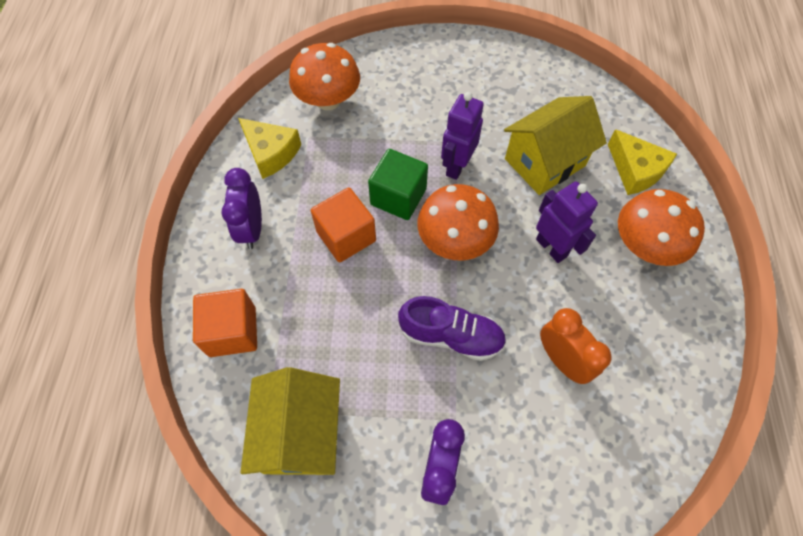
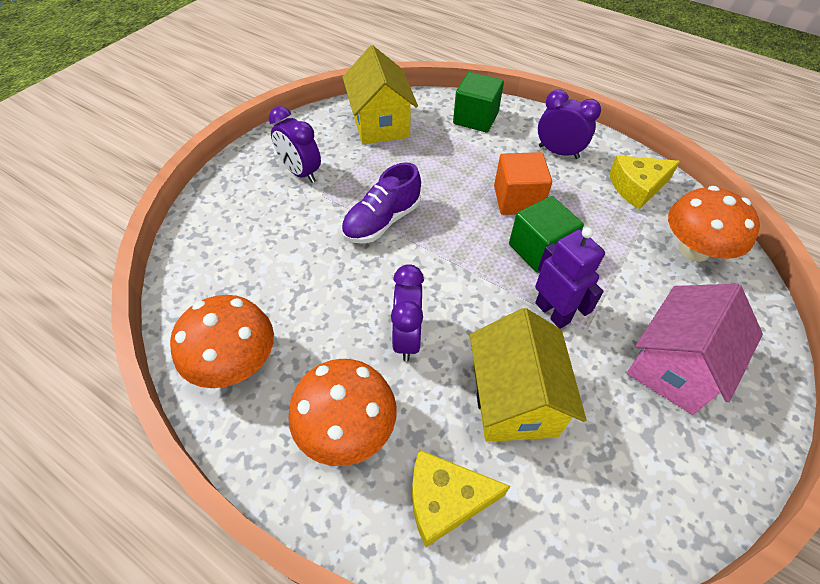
camera: 120 degrees right, 10 degrees down
orange cube [193,289,257,357] -> green cube [453,72,504,132]
yellow house [240,367,340,475] -> yellow house turned 45 degrees clockwise [343,45,418,144]
orange mushroom [417,184,499,260] -> orange mushroom moved to [170,295,274,388]
purple robot [536,182,598,263] -> purple clock [391,264,424,361]
orange clock [540,308,612,384] -> none
none -> pink house [627,284,763,415]

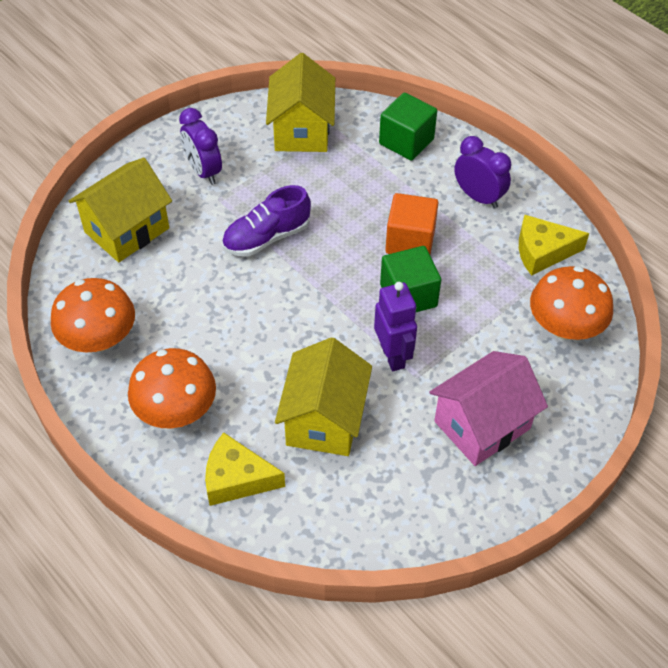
camera: 15 degrees right, 0 degrees up
purple clock [391,264,424,361] -> none
none -> yellow house [69,158,172,262]

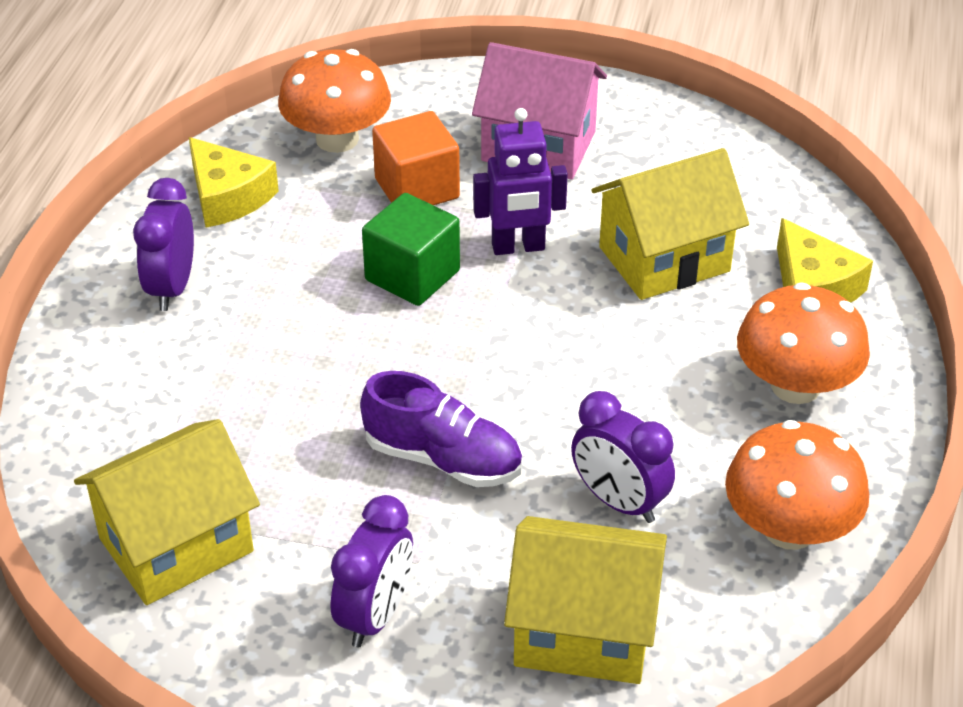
camera: 125 degrees left, 10 degrees down
purple robot [374,282,417,371] -> purple robot turned 135 degrees counterclockwise [473,108,568,255]
green cube [379,93,437,161] -> none
orange cube [385,193,439,255] -> orange cube moved to [372,111,460,205]
none -> purple clock [571,391,675,523]

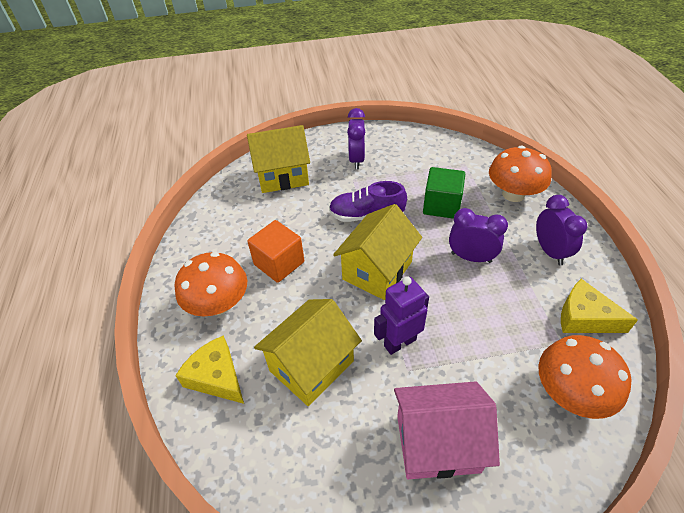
camera: 160 degrees right, 5 degrees up
yellow house [74,419,260,605] -> yellow house moved to [333,204,422,300]
green cube [362,193,460,306] -> green cube moved to [423,167,465,219]
orange cube [372,111,460,205] -> orange cube moved to [247,220,304,283]
purple clock [571,391,675,523] -> purple clock moved to [449,208,508,263]
orange mushroom [725,420,869,550] -> orange mushroom moved to [489,146,552,202]

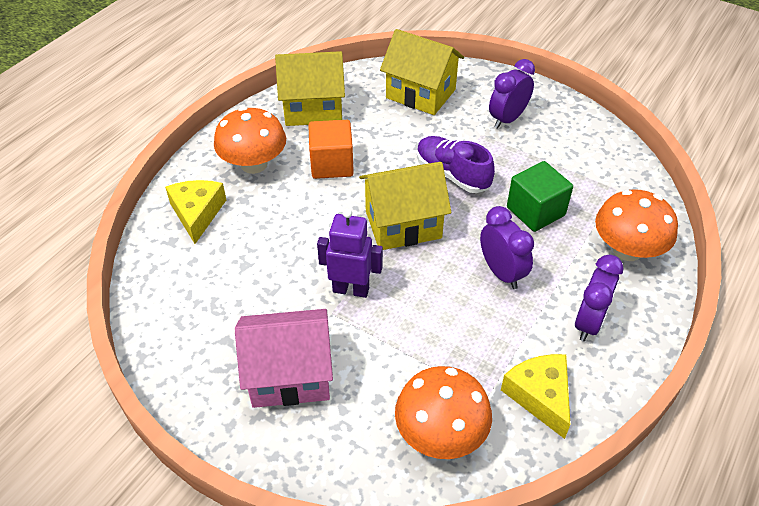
camera: 40 degrees right, 0 degrees up
yellow house [254,299,362,406] -> yellow house moved to [275,51,345,126]
pink house [394,381,500,479] -> pink house turned 45 degrees counterclockwise [235,309,333,408]

